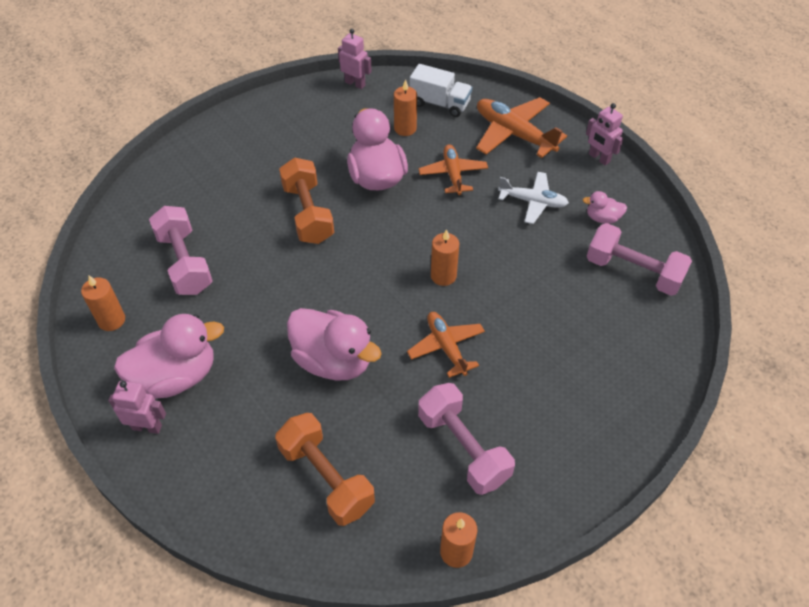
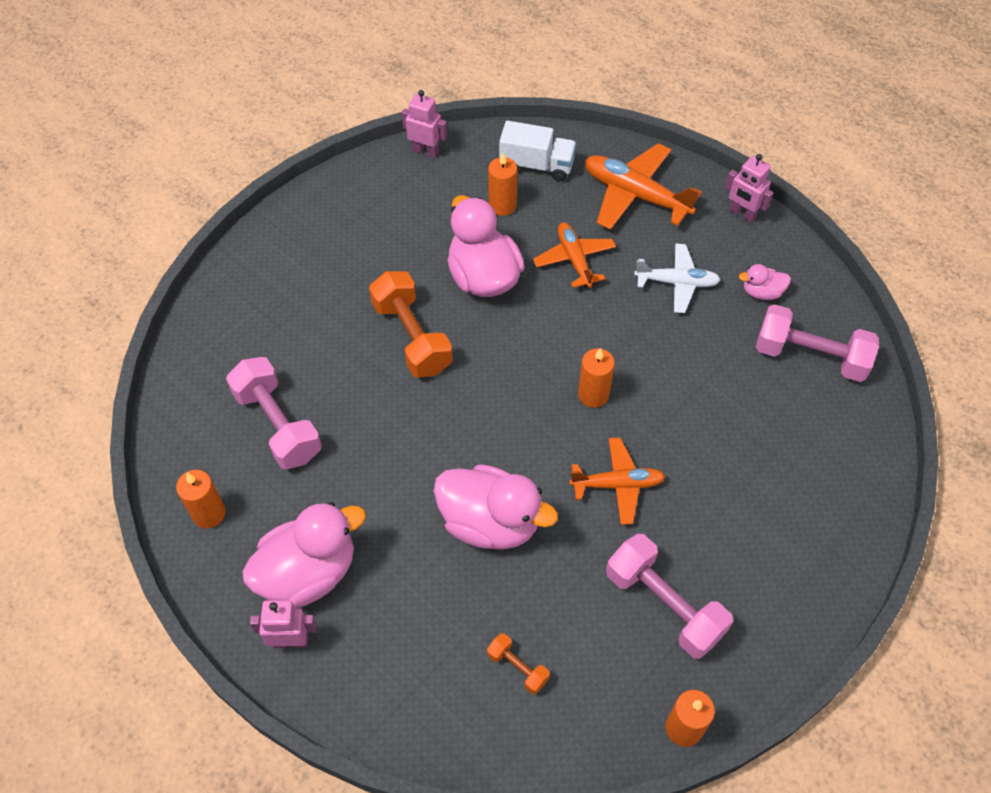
camera: 10 degrees left, 5 degrees up
orange dumbbell [275,413,375,526] -> orange dumbbell [487,633,550,694], size x0.49
orange plane [407,312,485,378] -> orange plane turned 120 degrees clockwise [569,437,665,525]

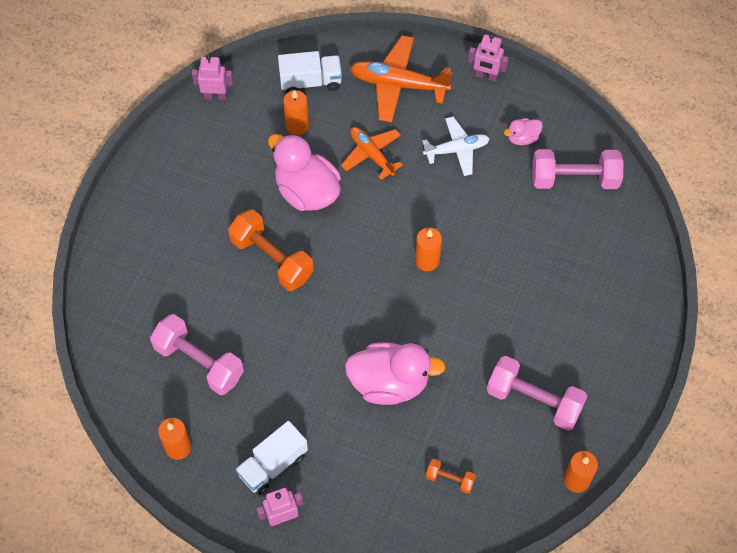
camera: 20 degrees left, 5 degrees up
pink duck [242,502,366,608] -> white truck [235,421,308,495]
orange plane [569,437,665,525] -> none

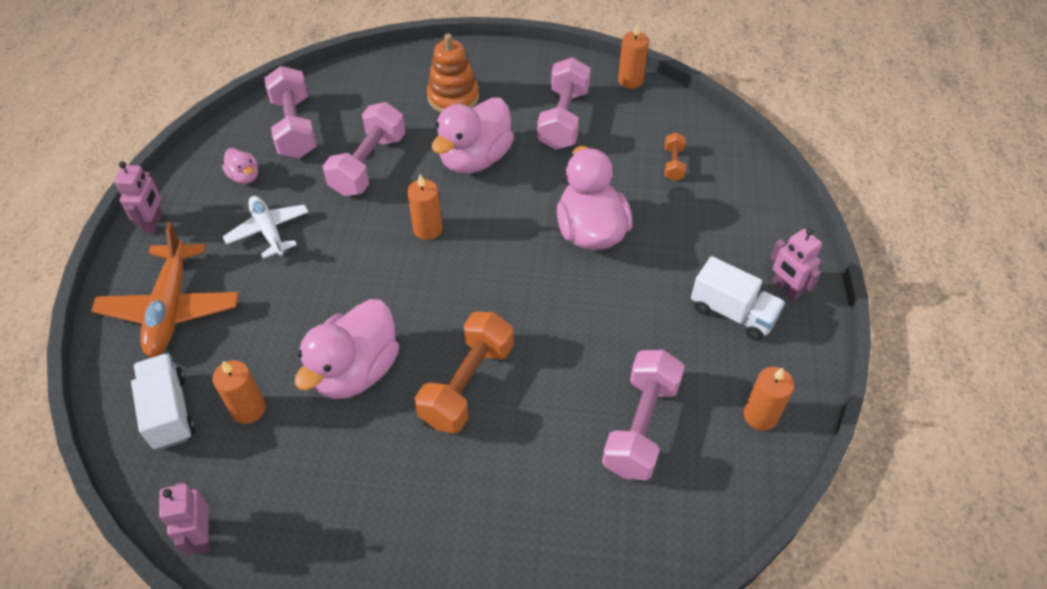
camera: 105 degrees left, 10 degrees down
orange plane [341,127,403,180] -> none
none -> pink dumbbell [323,102,406,196]
none -> orange stacking toy [427,34,479,113]
none -> pink duck [432,97,514,173]

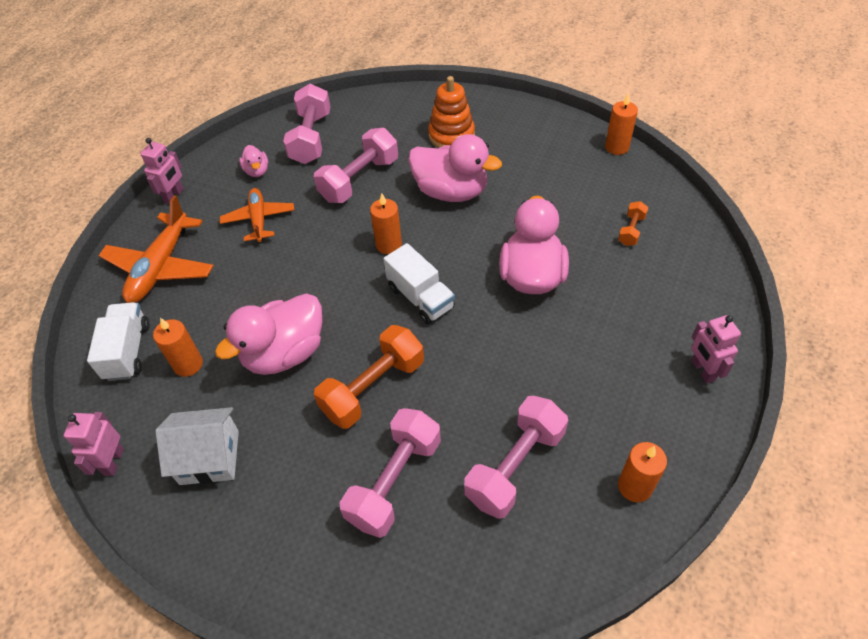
camera: 20 degrees right, 0 degrees up
white plane [223,196,309,259] -> orange plane [220,188,294,242]
pink duck [432,97,514,173] -> pink duck turned 120 degrees counterclockwise [408,134,502,202]
pink dumbbell [537,57,591,150] -> pink dumbbell moved to [340,408,441,538]
white truck [691,256,785,341] -> white truck moved to [384,243,455,324]
none -> white house [155,407,239,485]

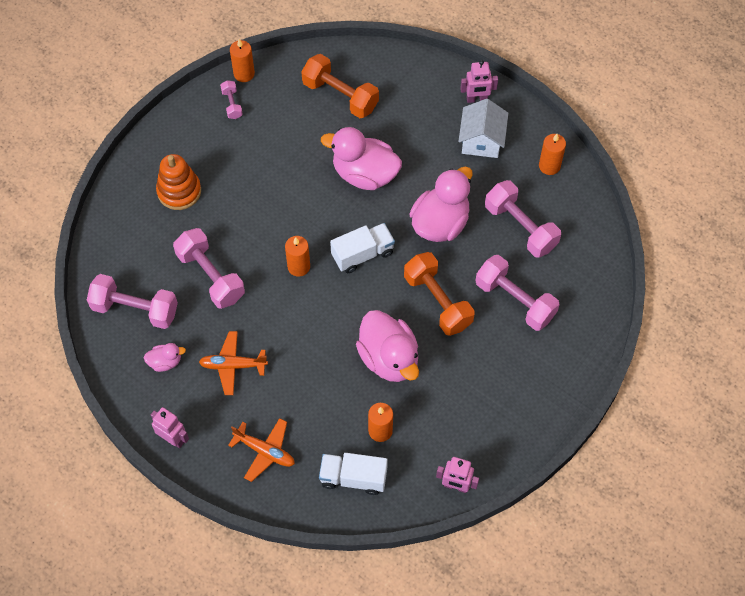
camera: 80 degrees left, 10 degrees up
orange plane [98,195,214,303] -> orange plane [228,418,295,482], size x0.65
white house [155,407,239,485] -> white house moved to [458,99,508,158]
pink duck [408,134,502,202] -> pink duck moved to [409,167,473,242]
orange dumbbell [618,201,649,246] -> orange dumbbell [301,54,379,118], size x2.03
none -> pink dumbbell [220,80,243,119]

